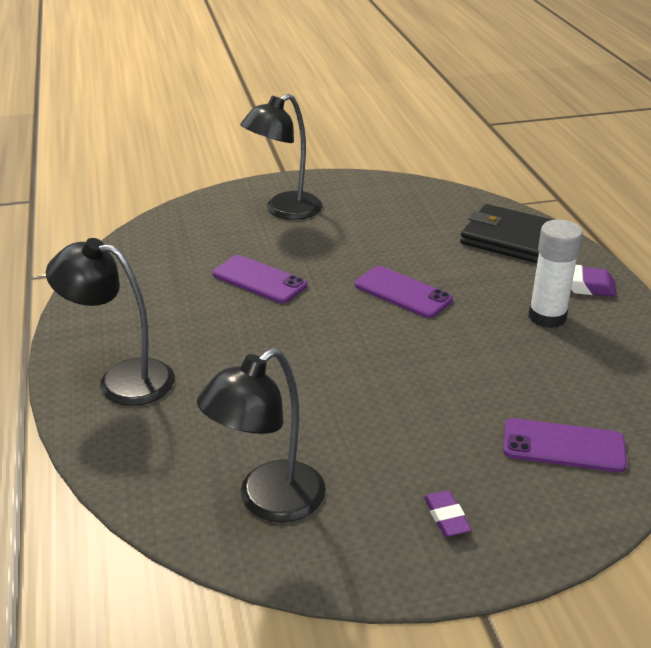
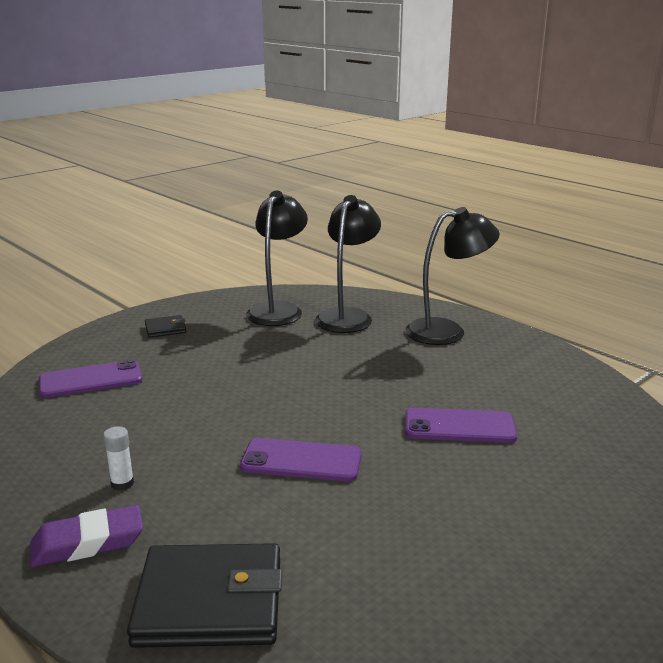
camera: 150 degrees right, 10 degrees down
black lamp [240,94,322,220] -> black lamp moved to [315,195,381,333]
purple eraser [424,490,472,537] -> black wallet [145,315,186,338]
white glue stick [529,220,583,328] -> white glue stick [103,426,134,491], size x0.49

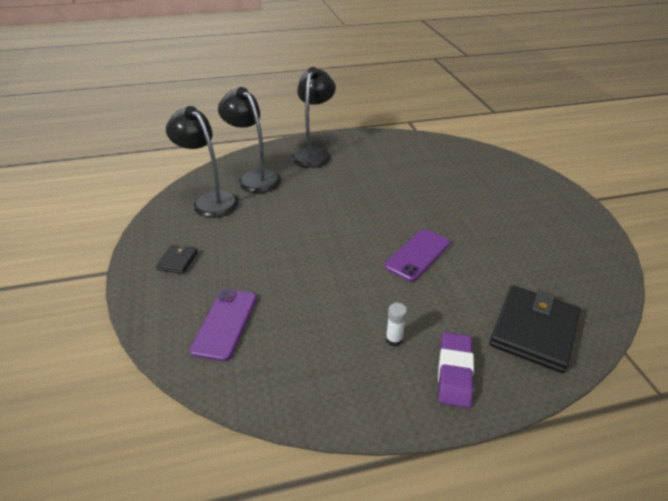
camera: 60 degrees left, 15 degrees up
purple phone [405,408,517,443] -> none

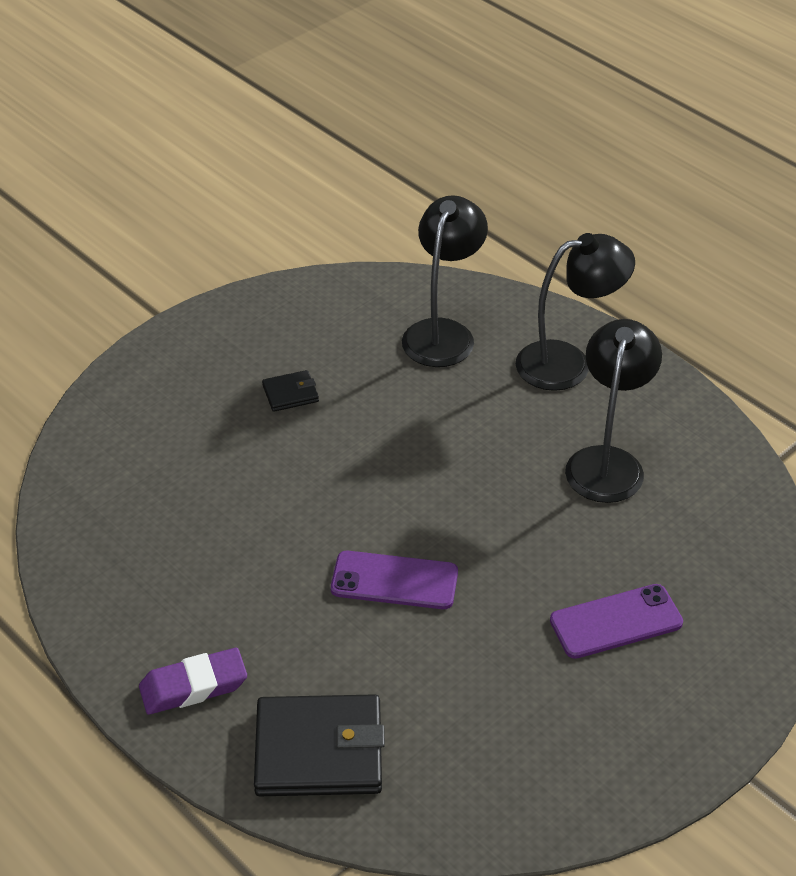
camera: 60 degrees right, 5 degrees up
black wallet [156,245,198,274] -> black wallet moved to [262,370,319,412]
black lamp [166,106,239,218] -> black lamp moved to [565,319,662,503]
purple phone [190,289,257,361] -> purple phone moved to [550,584,683,659]
white glue stick [386,303,407,346] -> none

